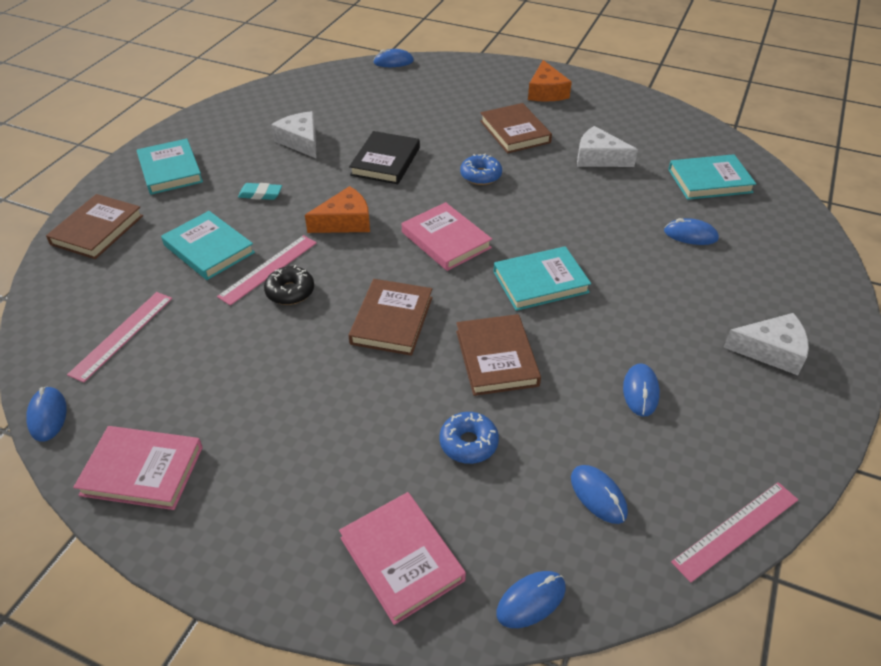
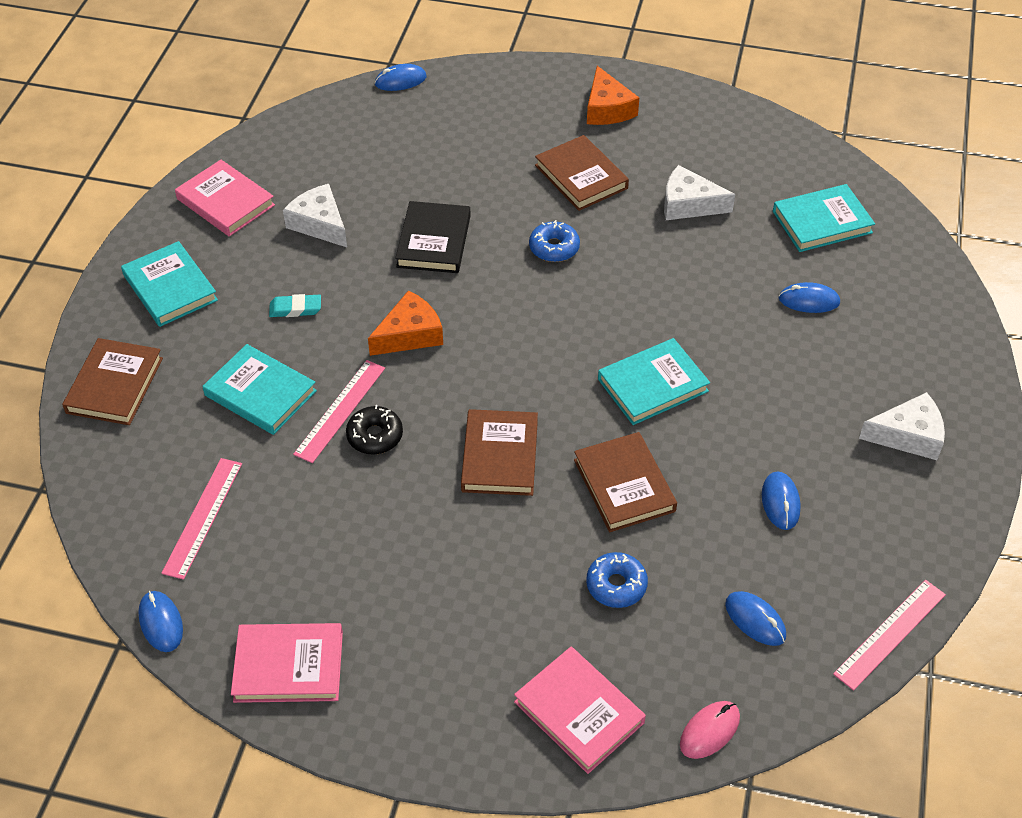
camera: 10 degrees left, 5 degrees up
pink book [402,202,492,271] -> pink book moved to [175,160,275,237]
blue mouse [496,571,566,628] -> pink mouse [680,701,740,759]

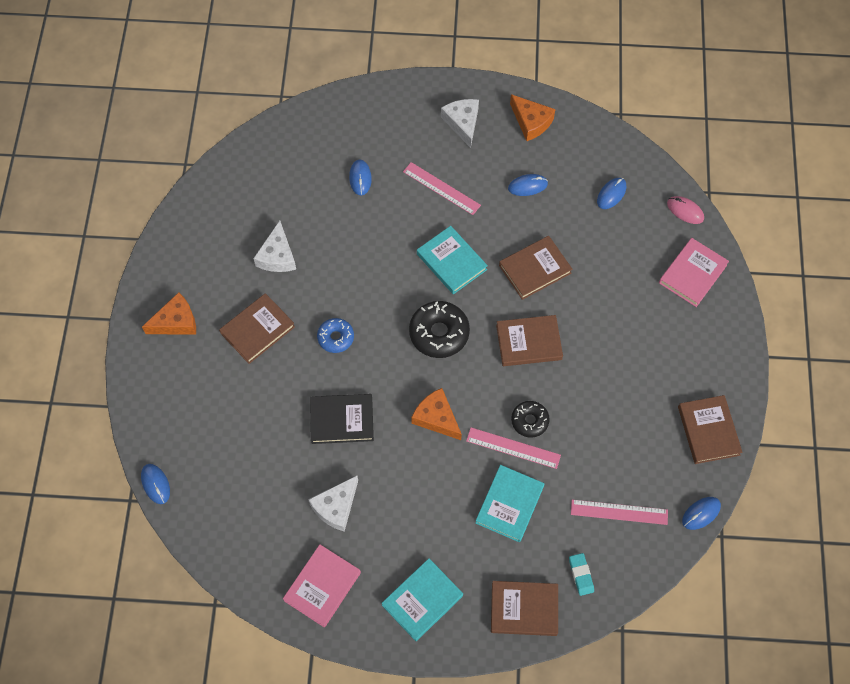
camera: 100 degrees left, 15 degrees up
pink book [231,623,343,703] -> brown book [678,395,743,464]
turquoise eraser [269,294,321,317] -> turquoise eraser moved to [569,553,594,596]
blue donut [586,552,648,608] -> none
turquoise book [773,184,875,252] -> none
pink ruler [833,580,946,691] -> pink ruler moved to [403,162,481,215]
none -> black donut [409,301,470,358]
none -> orange cheese [510,94,555,141]

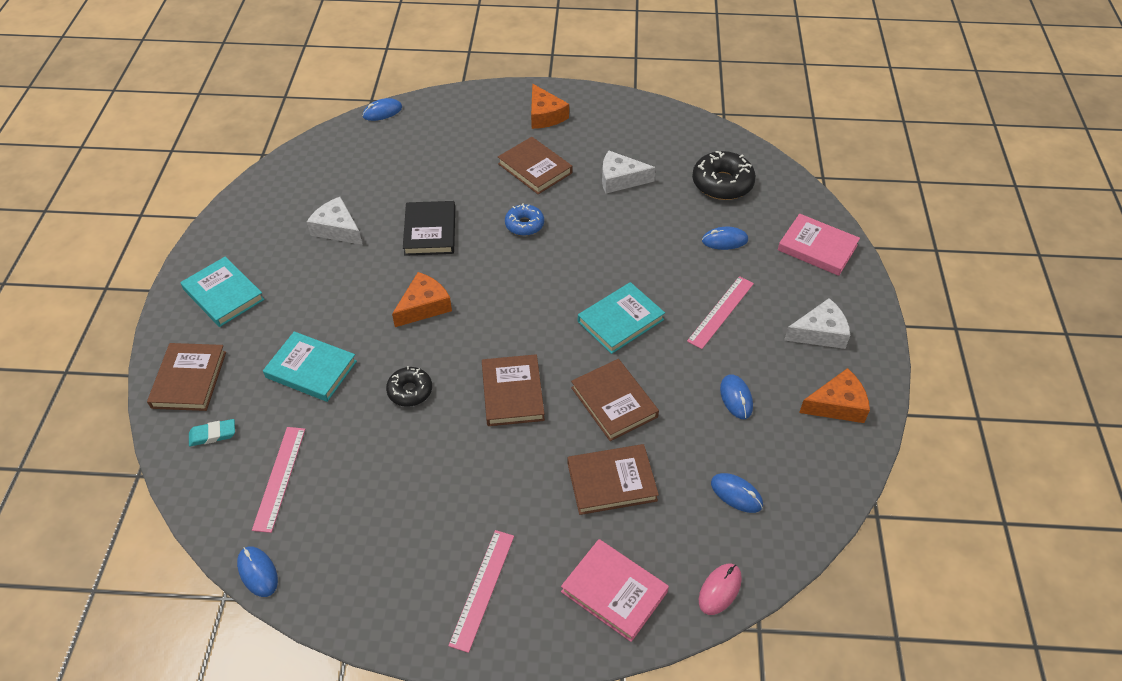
camera: 90 degrees right, 15 degrees down
pink book [283,544,361,627] -> pink book moved to [778,214,860,276]
black donut [409,301,470,358] -> black donut moved to [692,151,756,200]
pink ruler [466,428,561,469] -> pink ruler moved to [448,530,514,653]
orange cheese [510,94,555,141] -> orange cheese turned 150 degrees counterclockwise [799,368,870,423]
brown book [678,395,743,464] -> brown book moved to [568,444,659,515]

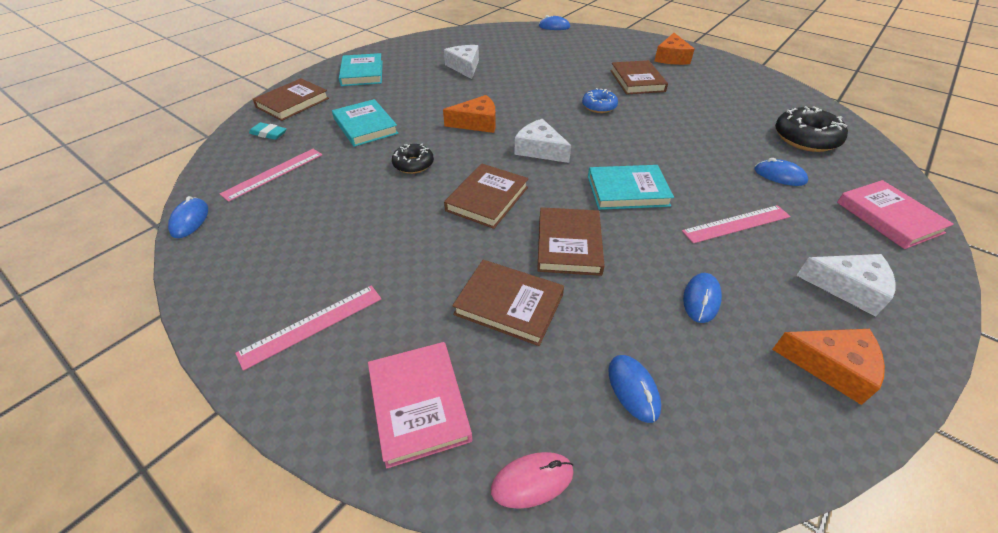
camera: 35 degrees right, 5 degrees down
black book [403,201,455,256] -> none
white cheese [602,150,656,194] -> white cheese moved to [514,119,571,163]

